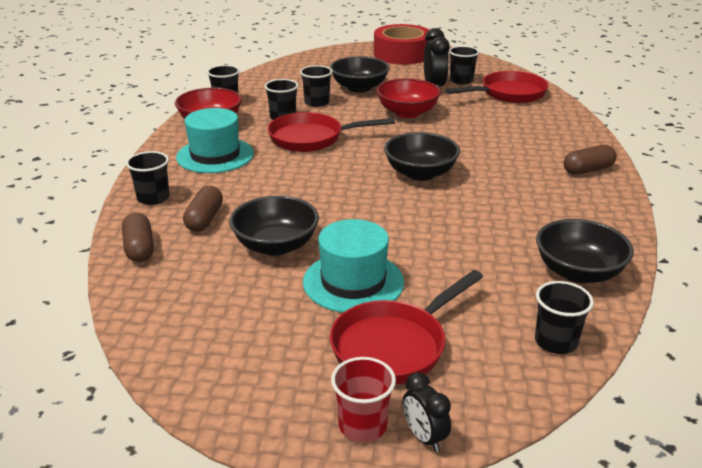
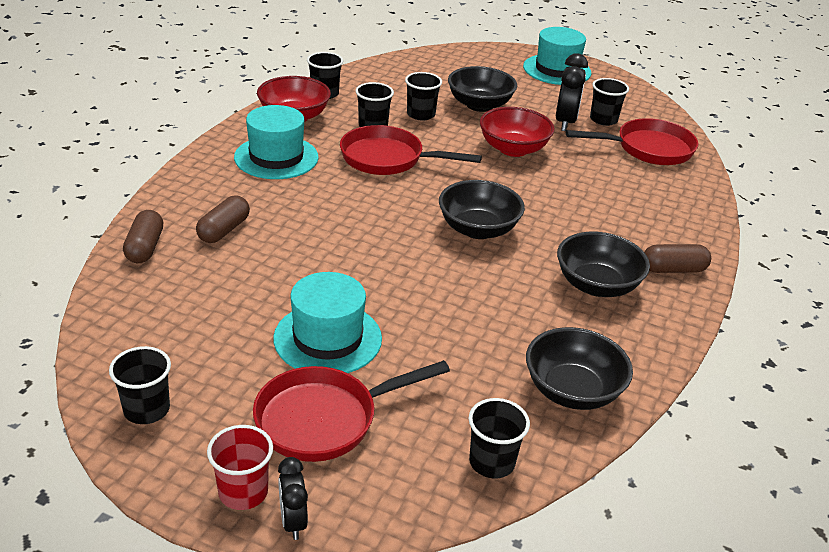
camera: 15 degrees right, 5 degrees up
black cup [126,151,169,205] -> black cup moved to [109,346,171,424]
black bowl [229,196,319,256] -> black bowl moved to [557,232,650,297]
red tape [374,24,429,64] -> turquoise hat [523,27,592,85]

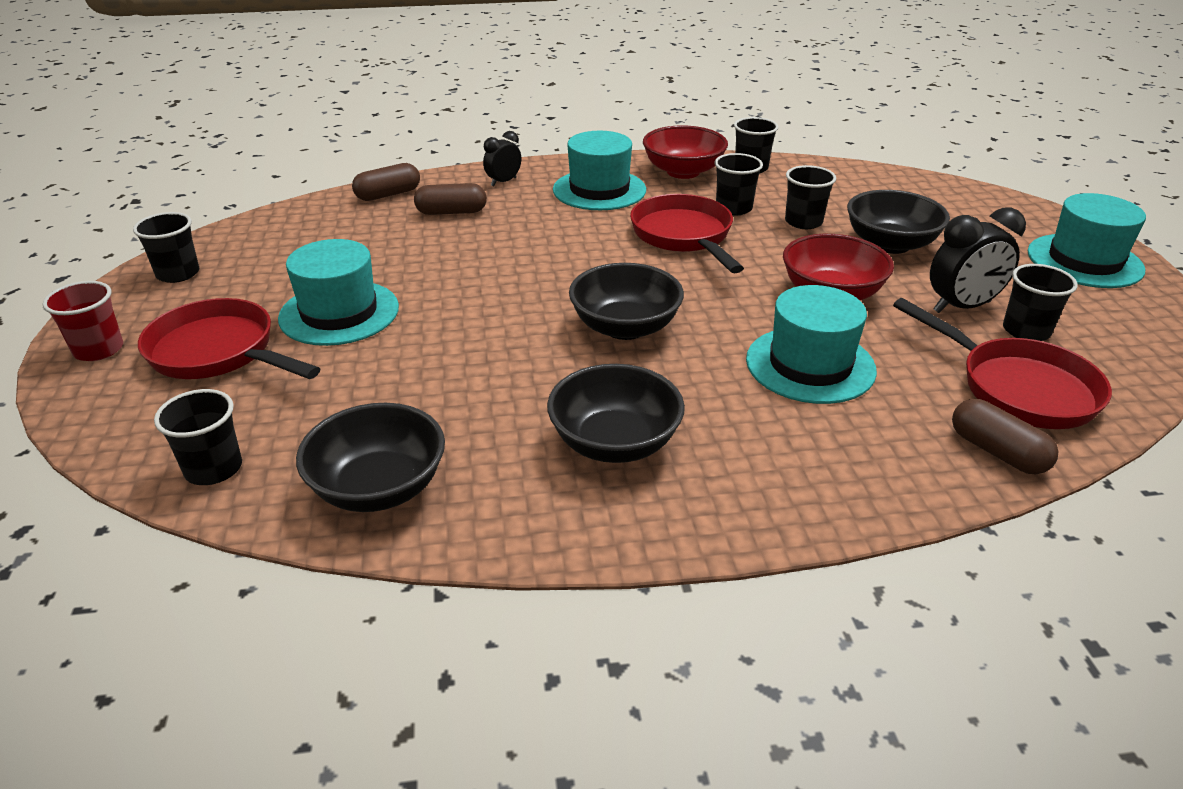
camera: 60 degrees right, 0 degrees up
black clock [278,457,308,540] -> black clock moved to [483,131,521,186]
brown capsule [644,244,711,273] -> brown capsule moved to [952,399,1059,474]
none -> turquoise hat [746,285,877,404]

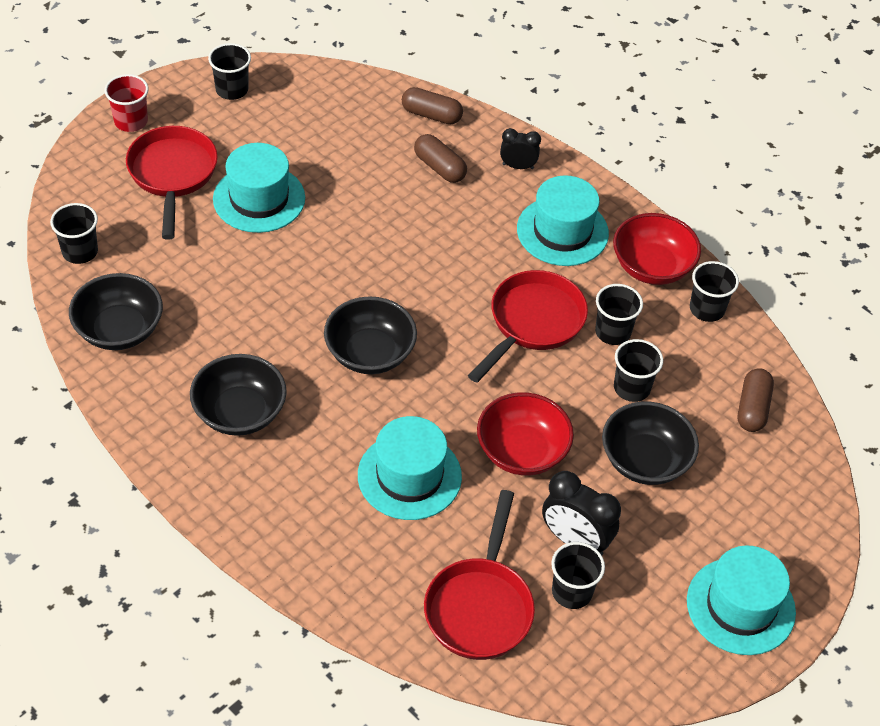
camera: 50 degrees right, 15 degrees up
brown capsule [952,399,1059,474] -> brown capsule moved to [738,368,774,432]

